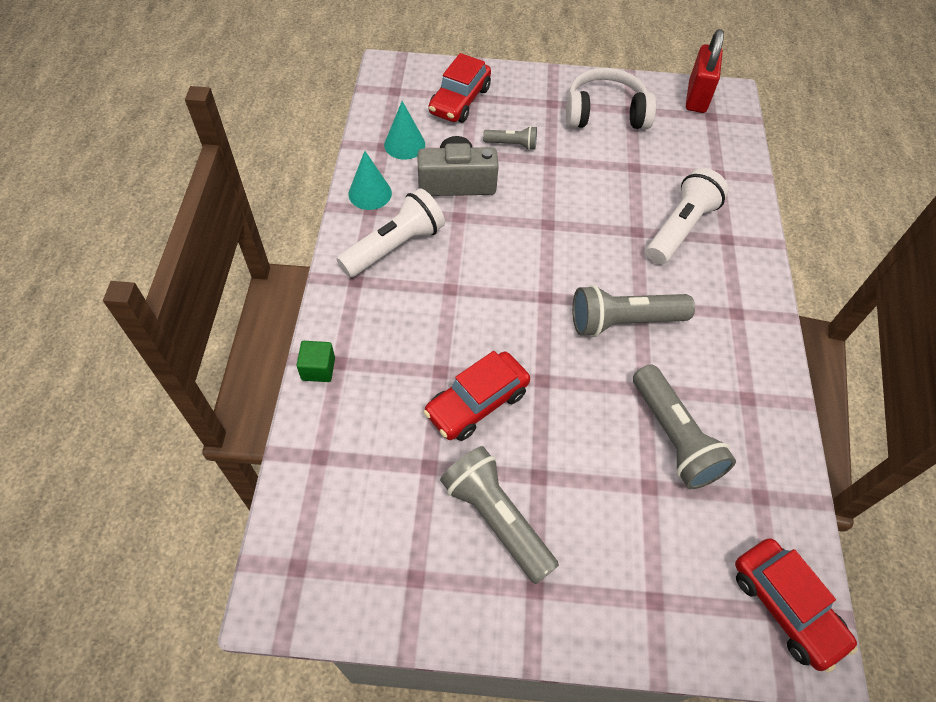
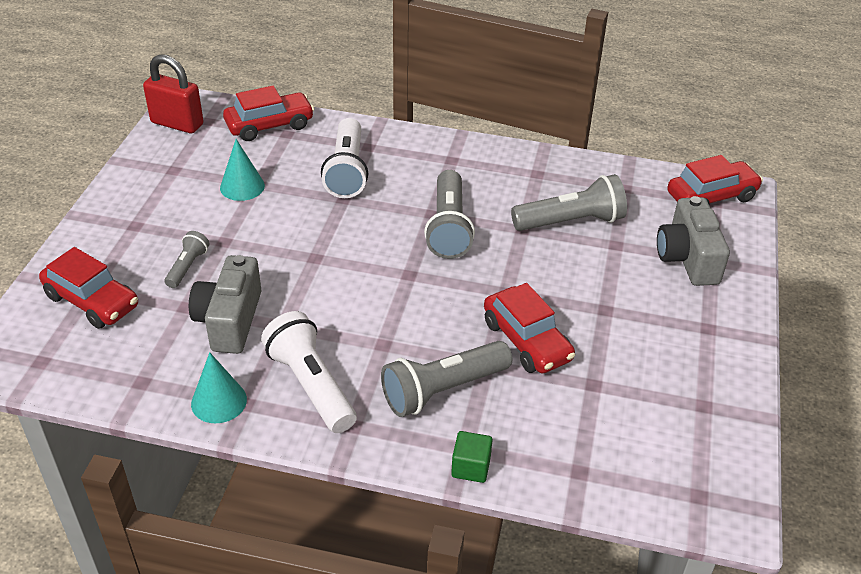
camera: 80 degrees left, 15 degrees down
turquoise cone [384,101,425,160] -> turquoise cone moved to [220,139,265,201]
grey flashlight [440,446,559,584] -> grey flashlight moved to [381,341,512,417]
white headphones [566,68,656,129] -> none
white flashlight [646,168,729,265] -> white flashlight turned 135 degrees counterclockwise [321,118,368,198]
none -> red car [223,86,314,141]
none -> grey camera [657,196,730,286]

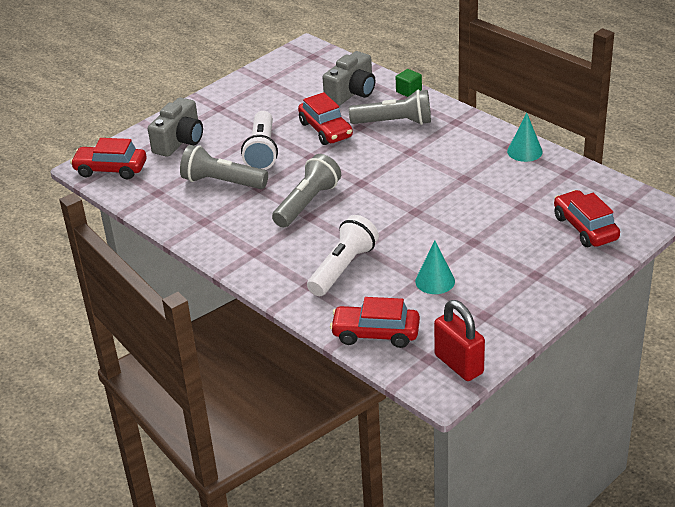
camera: 145 degrees left, 5 degrees down
grey flashlight [164,231,209,288] -> none
grey camera [189,255,261,354] -> grey camera moved to [322,51,375,106]
white flashlight [261,311,357,433] -> white flashlight moved to [241,111,278,170]
red car [484,283,575,373] -> red car turned 150 degrees clockwise [298,92,353,145]

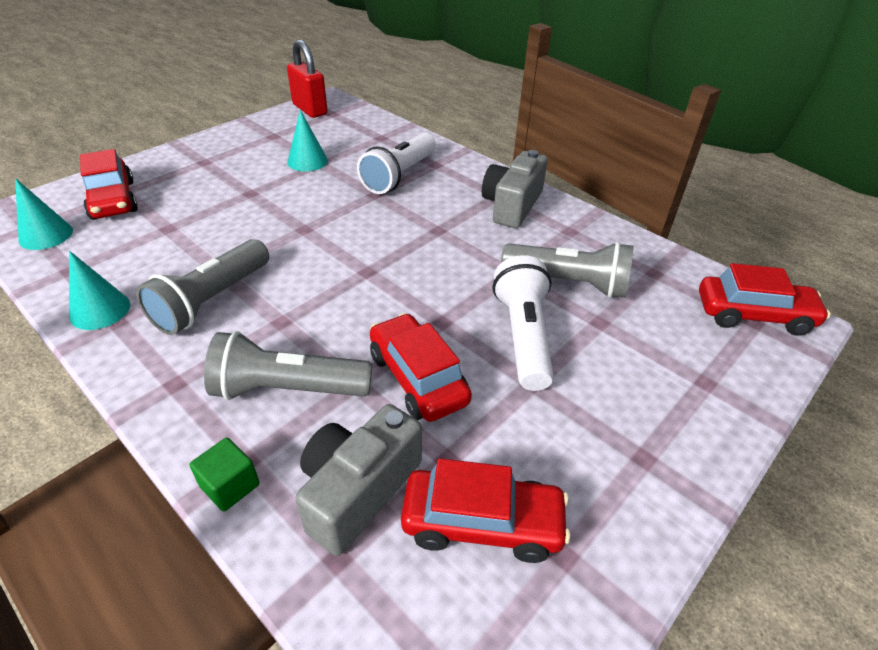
camera: 175 degrees right, 5 degrees up
grey camera [148,97,203,157] -> grey camera moved to [482,150,548,228]
grey flashlight [272,154,341,227] -> grey flashlight moved to [136,239,269,335]
red car [330,297,420,348] -> red car moved to [401,458,570,563]
none -> turquoise cone [15,178,73,250]

